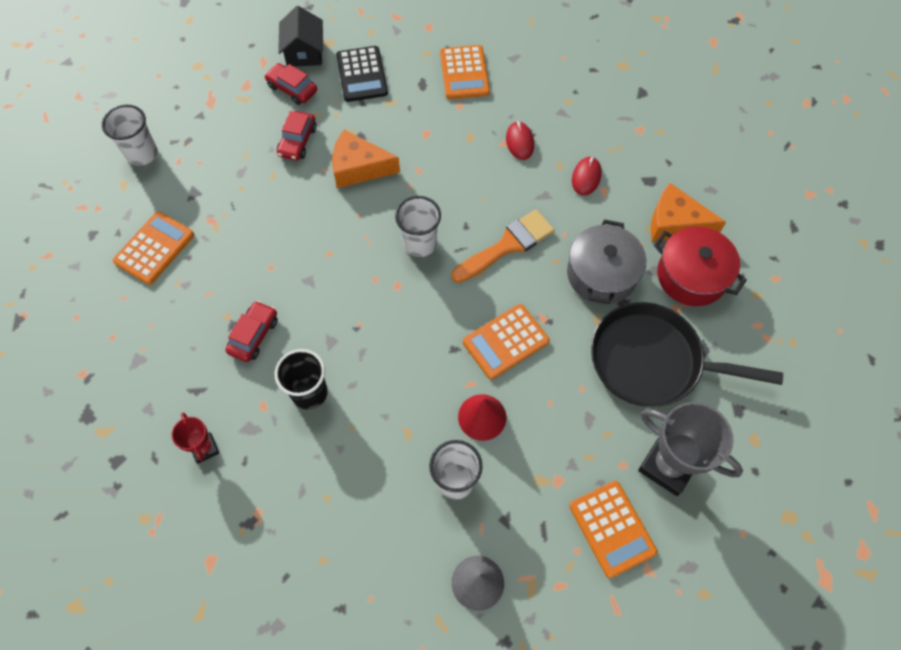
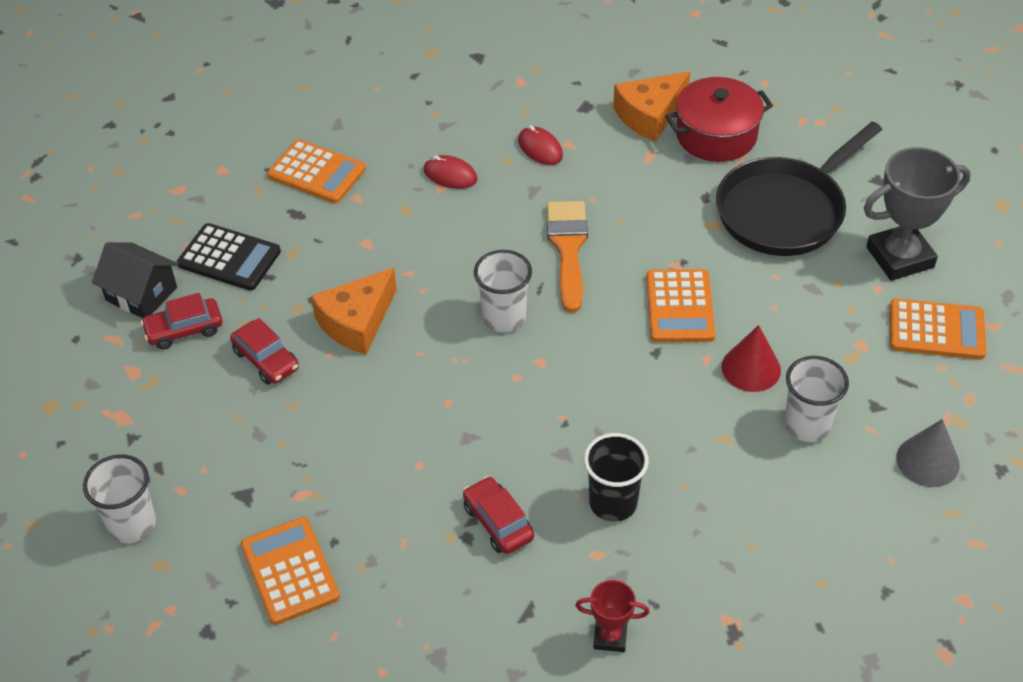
camera: 55 degrees left, 15 degrees down
grey pot [567,219,646,305] -> none

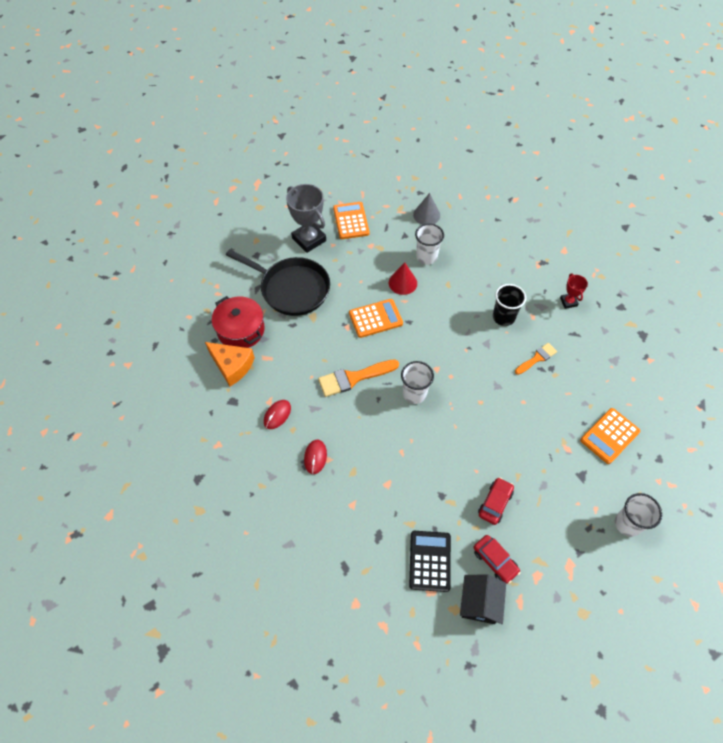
camera: 110 degrees left, 10 degrees up
orange calculator [267,139,366,203] -> none
orange cheese [311,268,397,355] -> none
red car [463,476,534,554] -> orange brush [515,343,557,375]

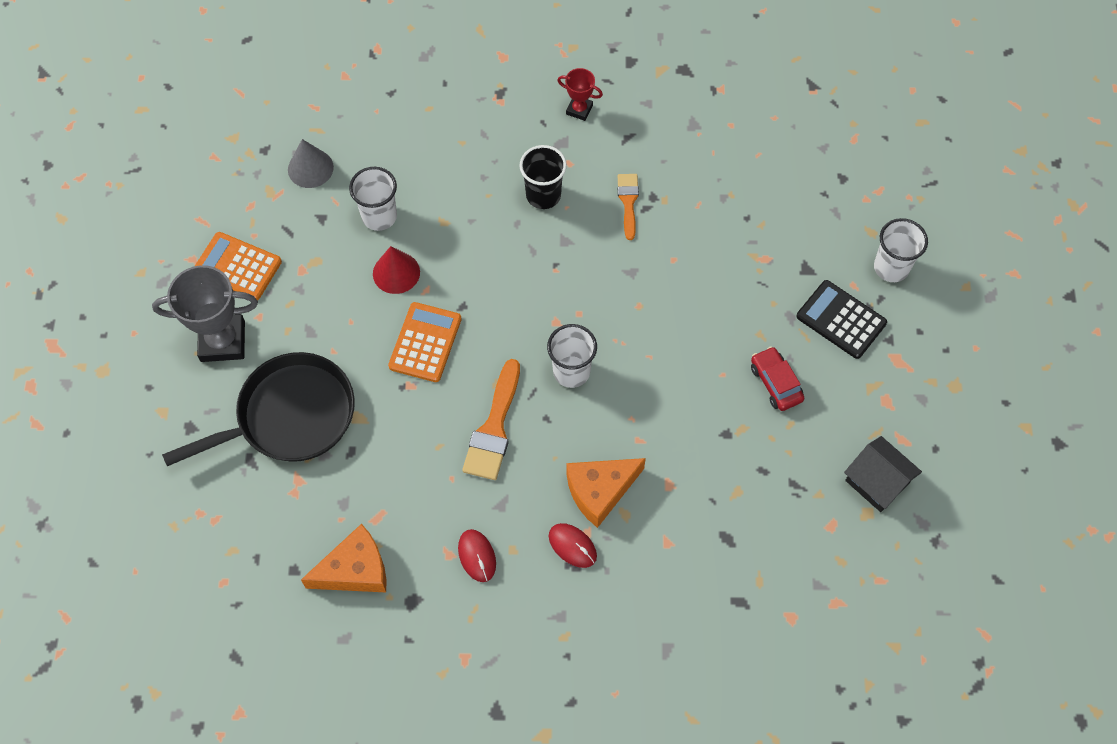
camera: 55 degrees left, 5 degrees up
red pot [212,296,265,348] -> none
black calculator [409,531,451,592] -> black calculator moved to [796,280,887,359]
red car [473,535,521,584] -> none
orange calculator [580,408,640,464] -> none
none -> orange cheese [566,458,646,528]

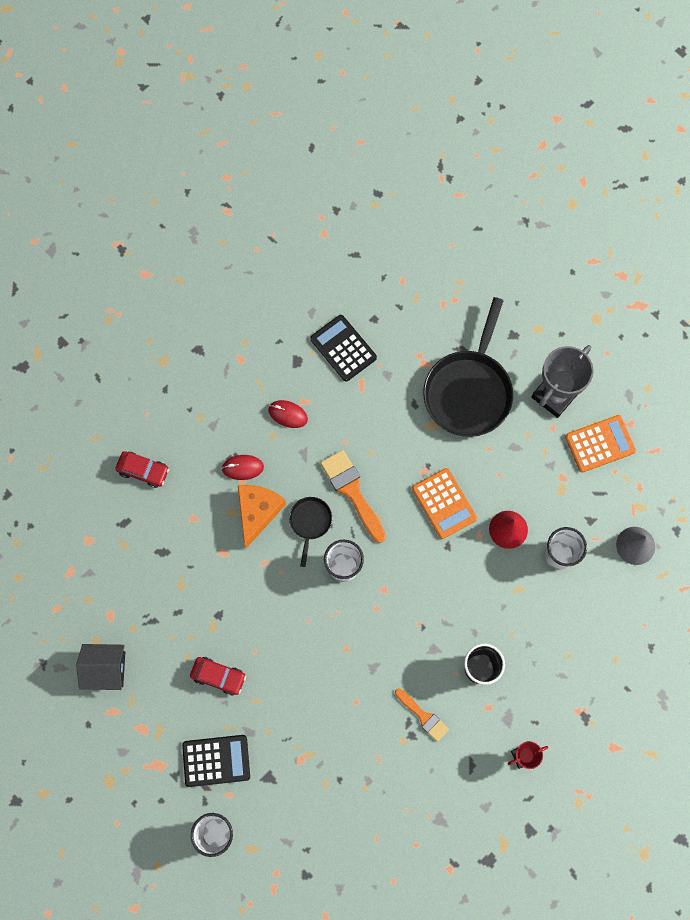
camera: 135 degrees right, 10 degrees up
orange cheese [301,524,386,592] -> black calculator [310,315,377,382]
none -> red car [115,451,169,488]
none -> black pan [289,497,332,567]

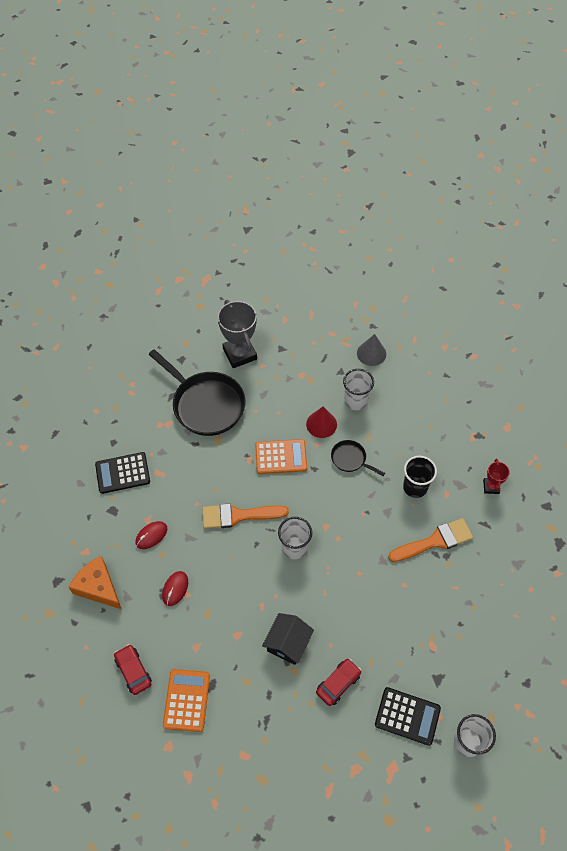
camera: 65 degrees left, 15 degrees down
black house [76,644,125,690] -> black house moved to [262,613,314,665]
red car [115,451,169,488] -> red car turned 75 degrees counterclockwise [114,644,152,695]
black calculator [182,735,250,787] -> black calculator turned 90 degrees clockwise [375,687,441,746]
orange cheese [238,485,286,548] -> orange cheese moved to [68,556,121,609]
black pan [289,497,332,567] -> black pan moved to [331,440,385,476]
orange brush [395,688,449,742] -> orange brush [388,518,473,562], size x1.62
orange calculator [565,415,636,473] -> orange calculator moved to [163,669,210,732]

